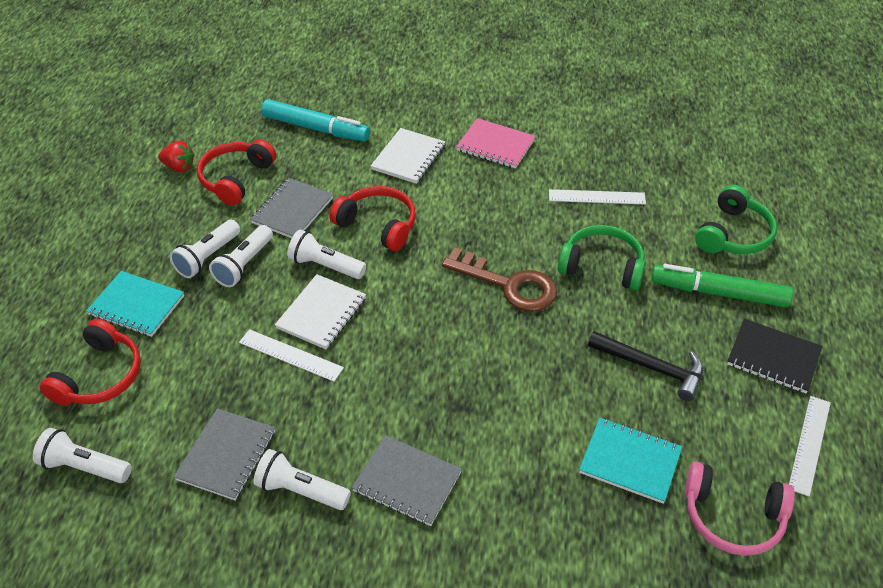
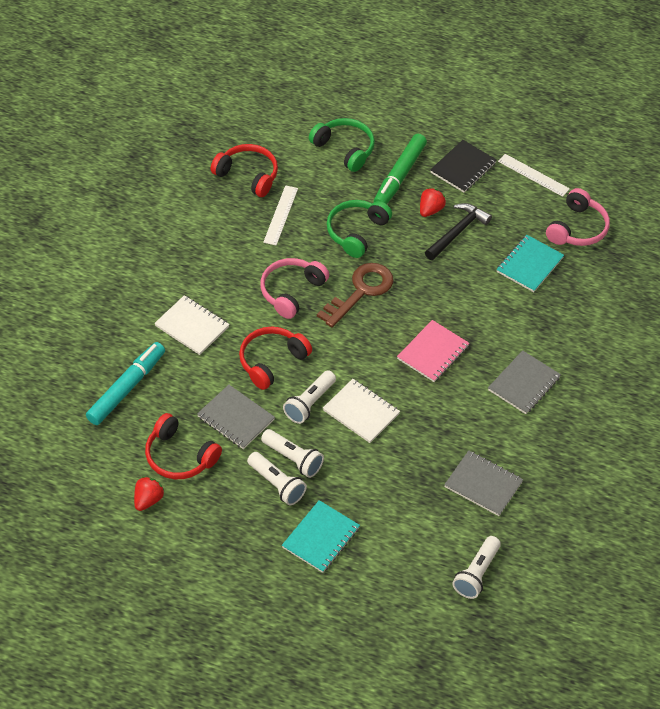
camera: 80 degrees left, 5 degrees up
red headphones [40,319,141,406] -> red headphones moved to [211,144,278,197]
white ruler [239,329,344,382] -> none
white flashlight [253,449,351,510] -> none
pink notebook [456,118,536,169] -> pink notebook moved to [397,320,469,382]
none -> pink headphones [260,258,329,319]
none -> red strawberry [420,188,446,217]

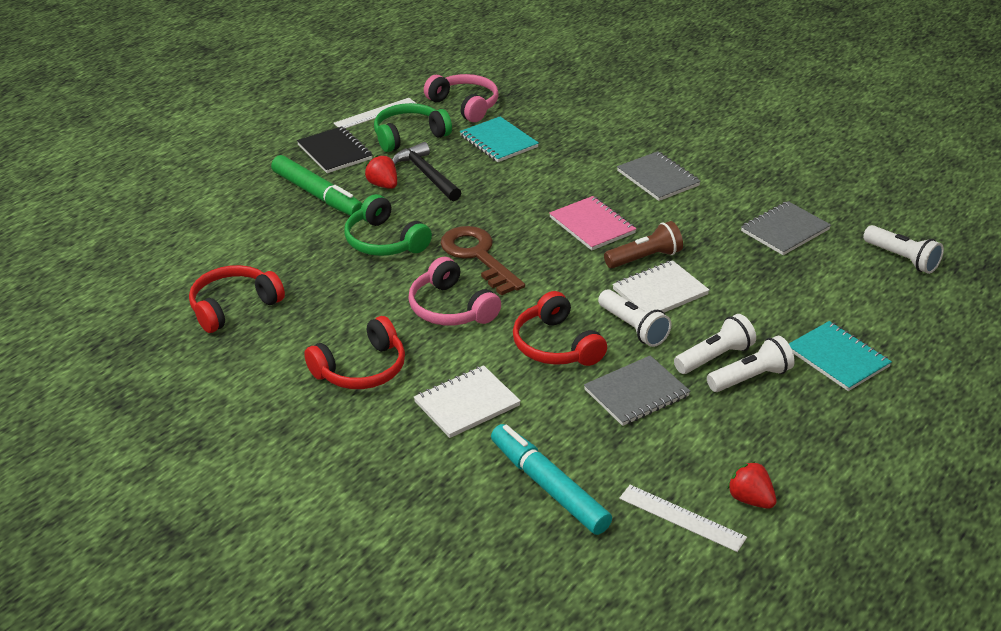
camera: 70 degrees left, 15 degrees down
red headphones [145,413,222,479] -> red headphones moved to [304,316,405,389]
white ruler [263,185,298,245] -> white ruler moved to [619,485,747,552]
green headphones [309,118,375,172] -> green headphones moved to [374,103,452,152]
none -> brown flashlight [604,221,683,268]

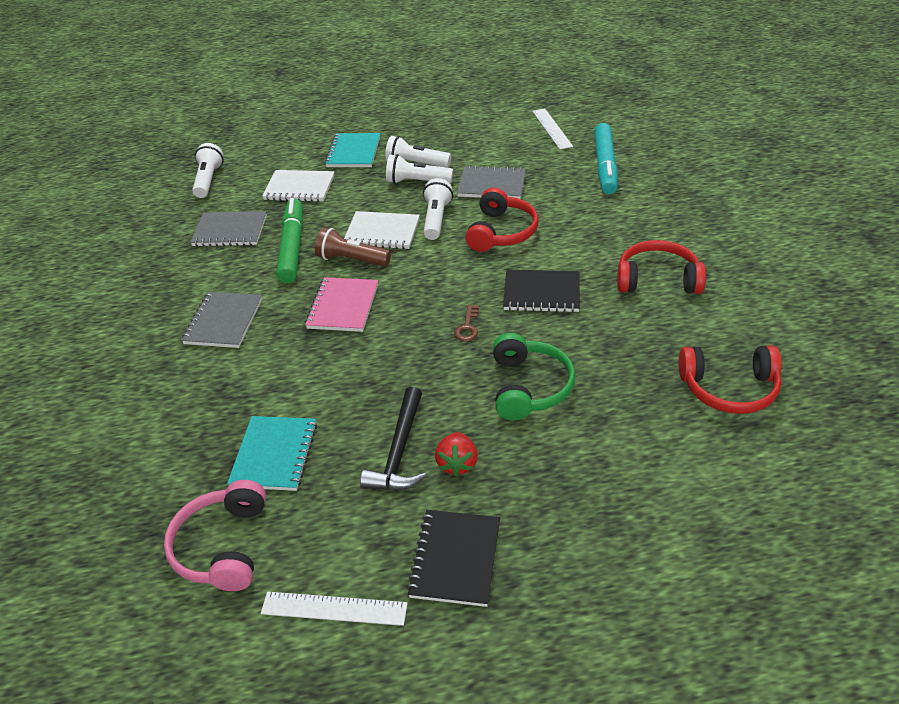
camera: 135 degrees left, 5 degrees up
green marker [271,155,362,216] -> green marker moved to [276,198,303,283]
green headphones [374,103,452,152] -> none
pink headphones [408,257,501,325] -> black notebook [503,270,580,313]
white notebook [414,365,521,438] -> white notebook moved to [262,170,335,202]
brown key [440,226,525,296] -> brown key [454,305,479,341], size x0.43
red strawberry [727,461,776,509] -> none

